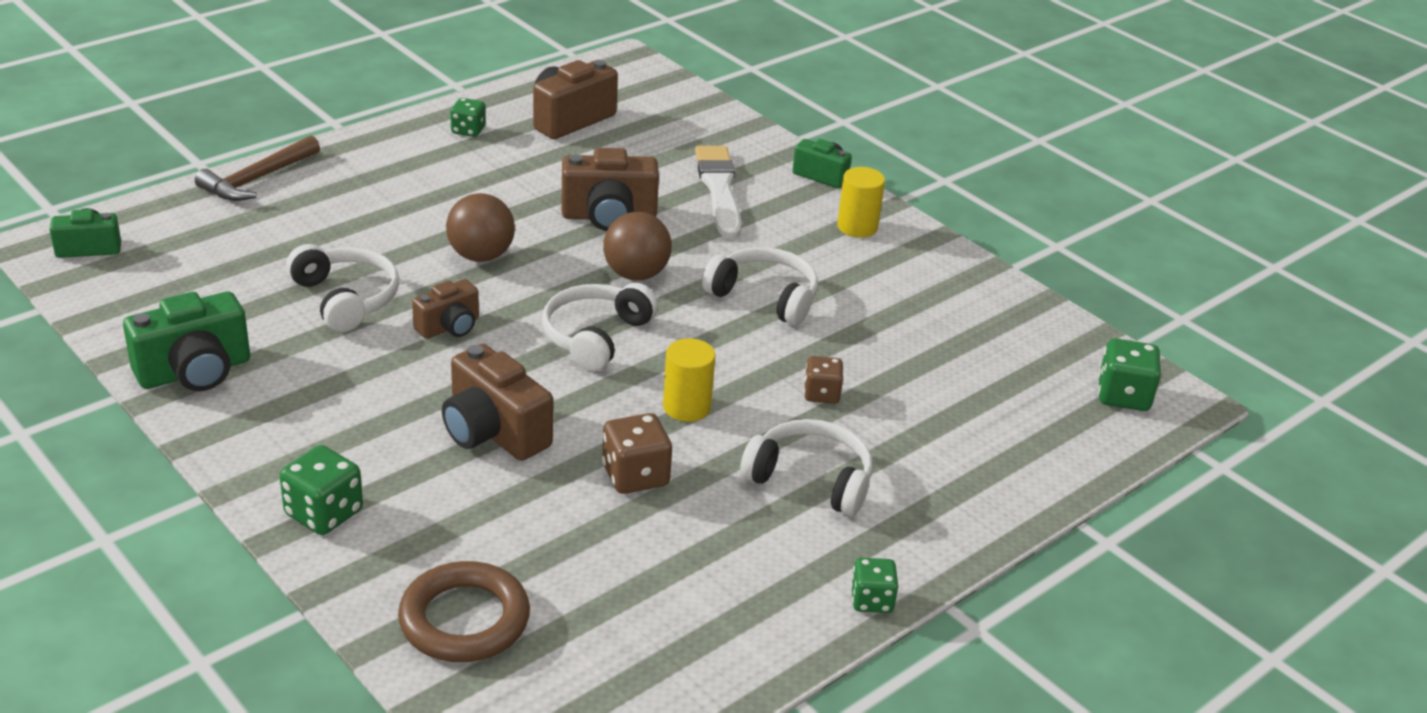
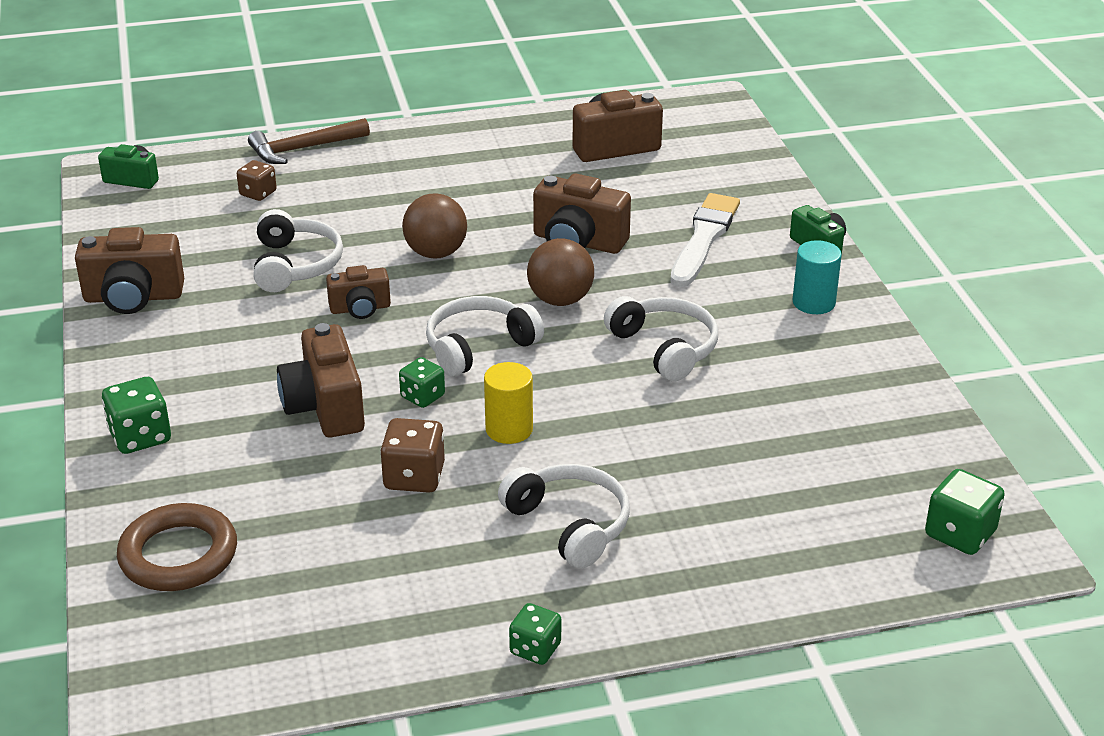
camera: 30 degrees right, 0 degrees up
green camera [123,292,250,391] -> brown camera [75,227,184,314]
green dice [450,98,486,137] -> green dice moved to [399,357,445,408]
brown dice [804,356,843,404] -> brown dice moved to [237,160,277,201]
yellow cylinder [837,167,885,238] -> turquoise cylinder [793,240,842,314]

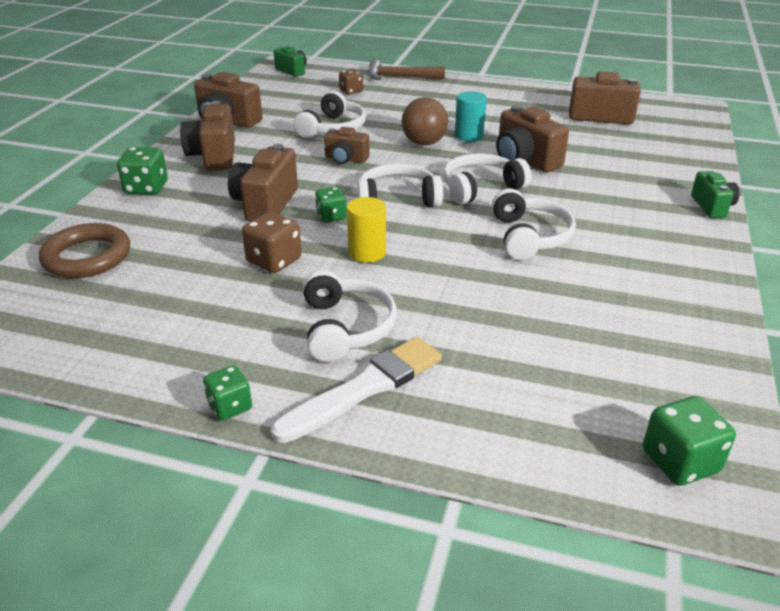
camera: 30 degrees right, 0 degrees up
brown ball [527,238,594,306] -> white headphones [443,153,532,204]
white brush [670,193,740,287] -> white brush moved to [271,337,442,443]
turquoise cylinder [793,240,842,314] -> turquoise cylinder moved to [455,91,487,142]
none -> brown camera [180,101,235,170]

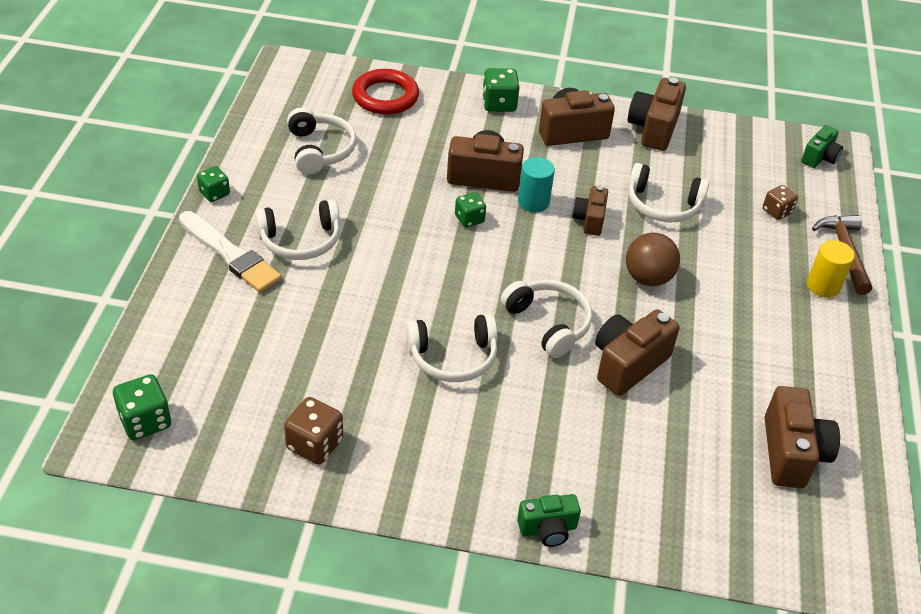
camera: 80 degrees right, 10 degrees up
brown ring [39,223,130,278] -> red ring [352,69,419,115]
brown dice [242,212,302,273] -> brown dice moved to [284,397,343,465]
yellow cylinder [347,197,386,263] -> yellow cylinder moved to [807,240,855,298]
white headphones [357,163,443,207] -> white headphones moved to [287,107,356,174]
turquoise cylinder [455,91,487,142] -> turquoise cylinder moved to [518,157,555,212]

